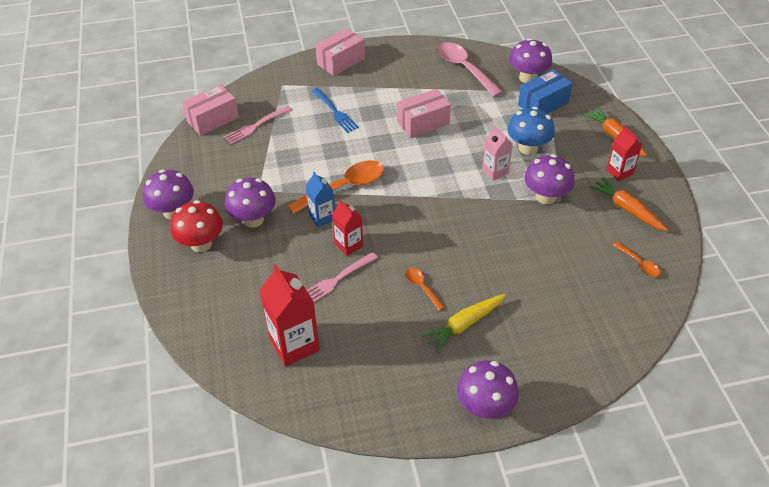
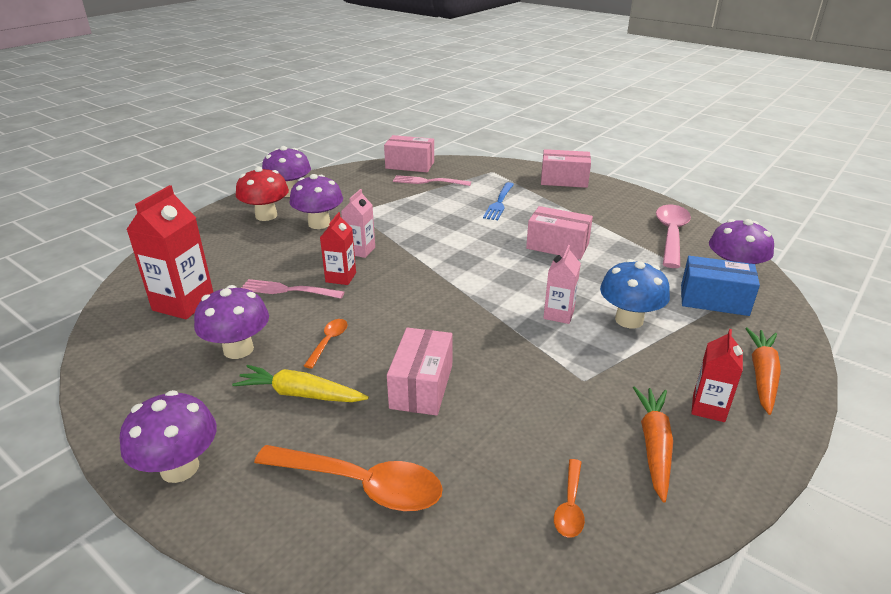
camera: 50 degrees right, 15 degrees down
orange spoon [287,160,384,214] -> orange spoon moved to [254,445,443,511]
blue carton [305,172,335,227] -> pink carton [341,189,375,258]
purple mushroom [524,154,575,205] -> purple mushroom moved to [194,285,269,359]
none -> pink box [387,328,453,416]

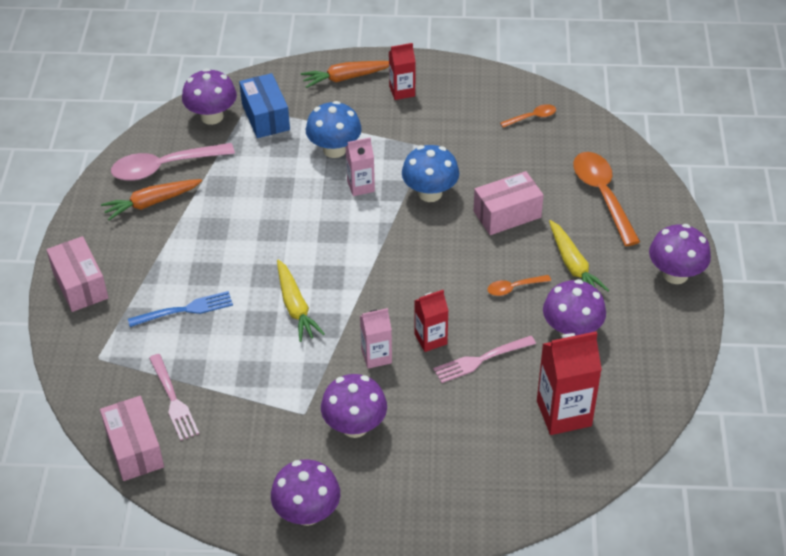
camera: 125 degrees left, 15 degrees up
red mushroom [236,167,289,221] -> none
pink fork [241,279,344,299] -> pink fork turned 90 degrees clockwise [433,336,536,383]
pink box [526,206,593,260] -> none
orange carrot [633,386,673,503] -> orange carrot moved to [101,179,202,220]
none -> yellow carrot [277,260,325,342]
none -> blue mushroom [402,145,459,202]

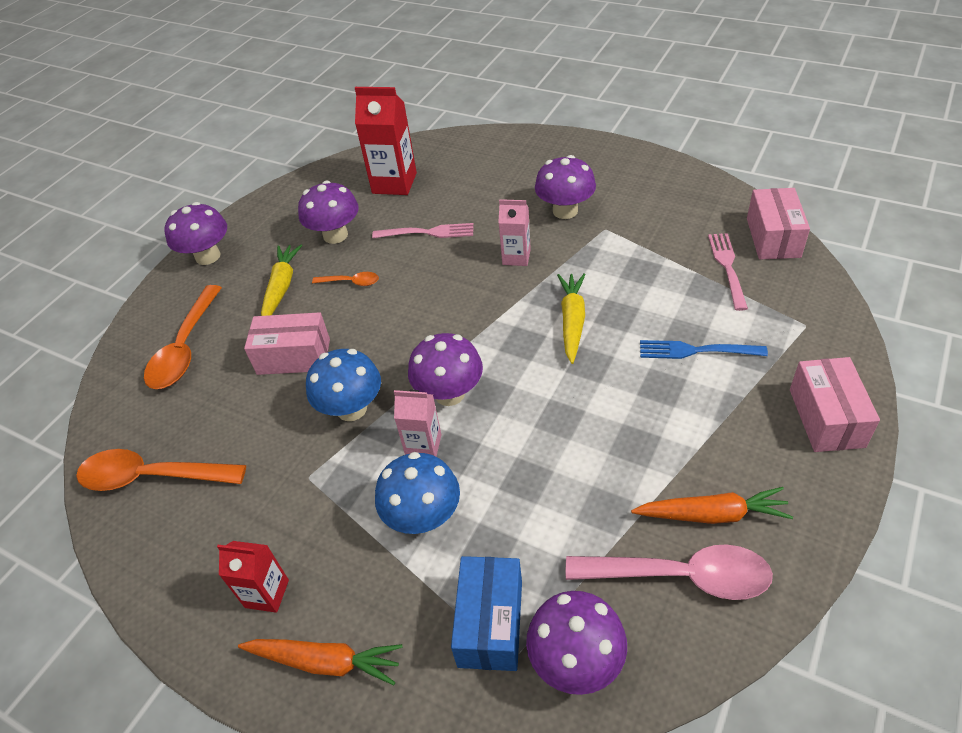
camera: 150 degrees left, 0 degrees up
purple mushroom [271,459,340,526] -> purple mushroom moved to [408,333,483,406]
red carton [414,290,449,352] -> none
orange spoon [500,104,556,128] -> orange spoon [76,449,246,491], size x2.02

